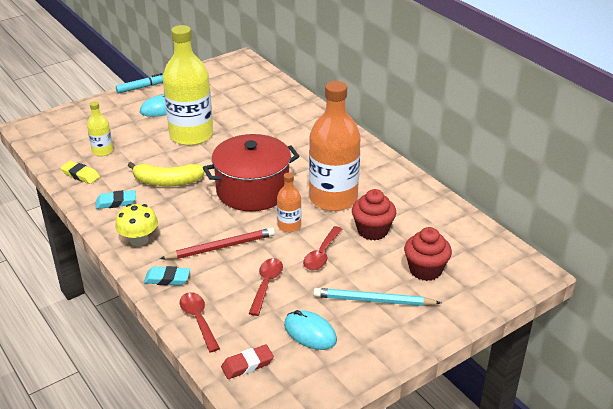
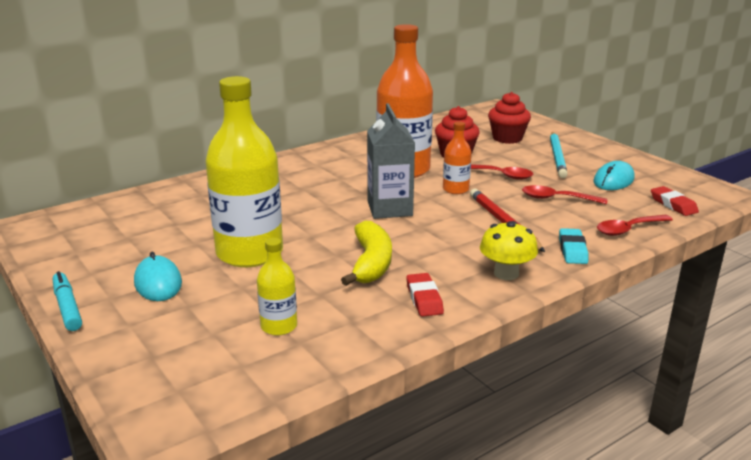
camera: 90 degrees left, 10 degrees down
yellow eraser [61,161,100,184] -> none
turquoise eraser [96,190,136,209] -> red eraser [406,273,444,317]
red pot [203,134,300,211] -> grey carton [367,103,415,219]

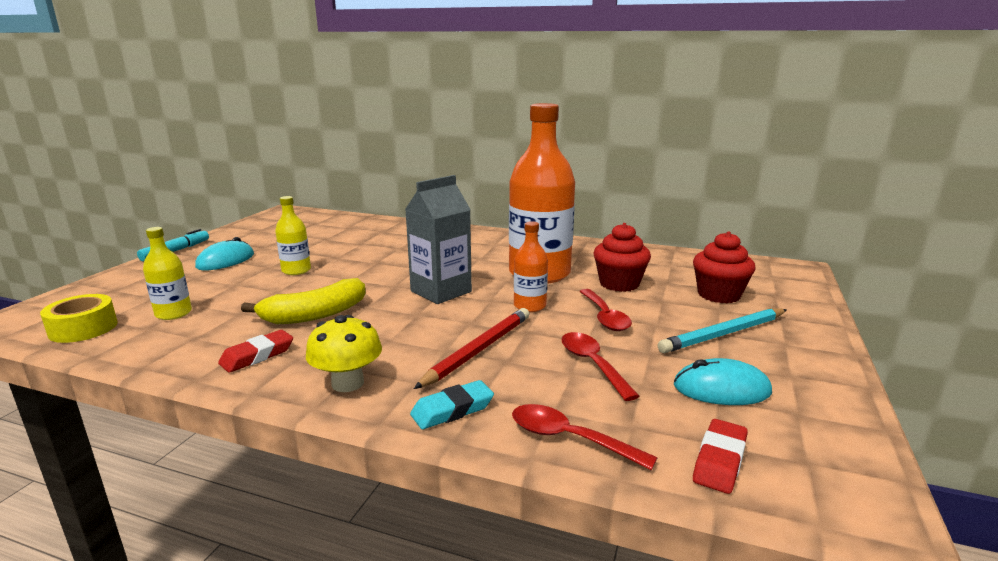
camera: 55 degrees right, 5 degrees down
yellow bottle [206,76,283,267] -> yellow bottle [275,196,311,275], size x0.47
none -> yellow tape [40,294,118,343]

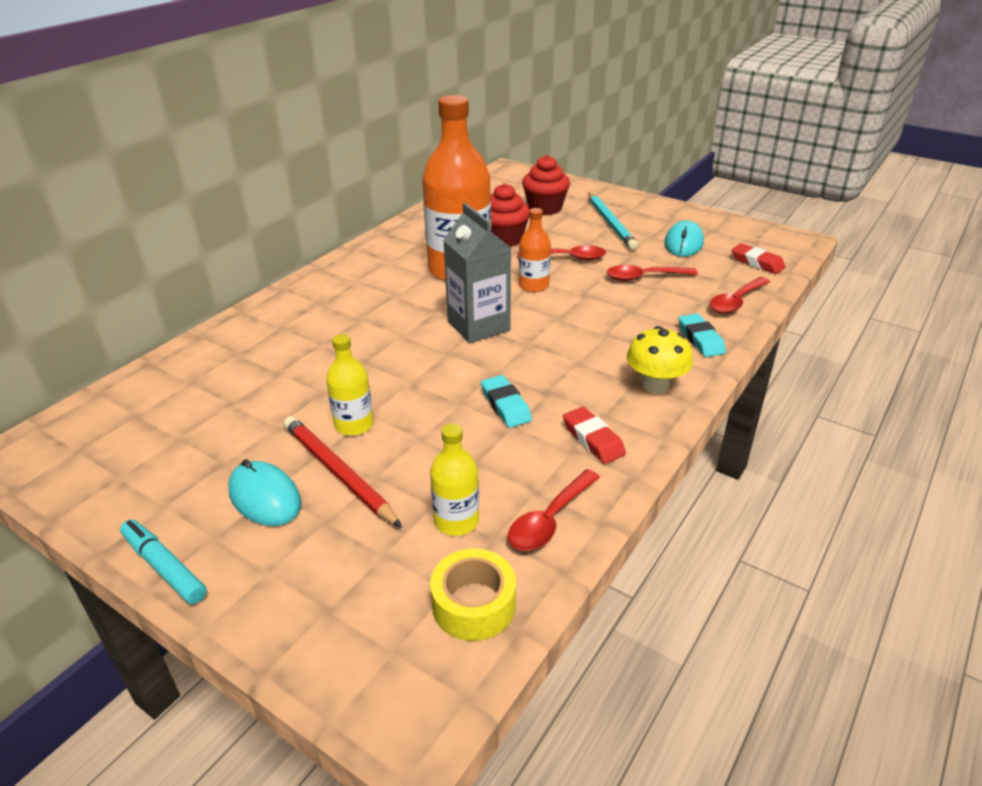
camera: 75 degrees left, 15 degrees up
yellow banana [241,278,366,324] -> turquoise eraser [481,375,532,428]
red pencil [414,308,529,389] -> red pencil moved to [284,416,402,528]
none -> red spoon [508,469,600,551]

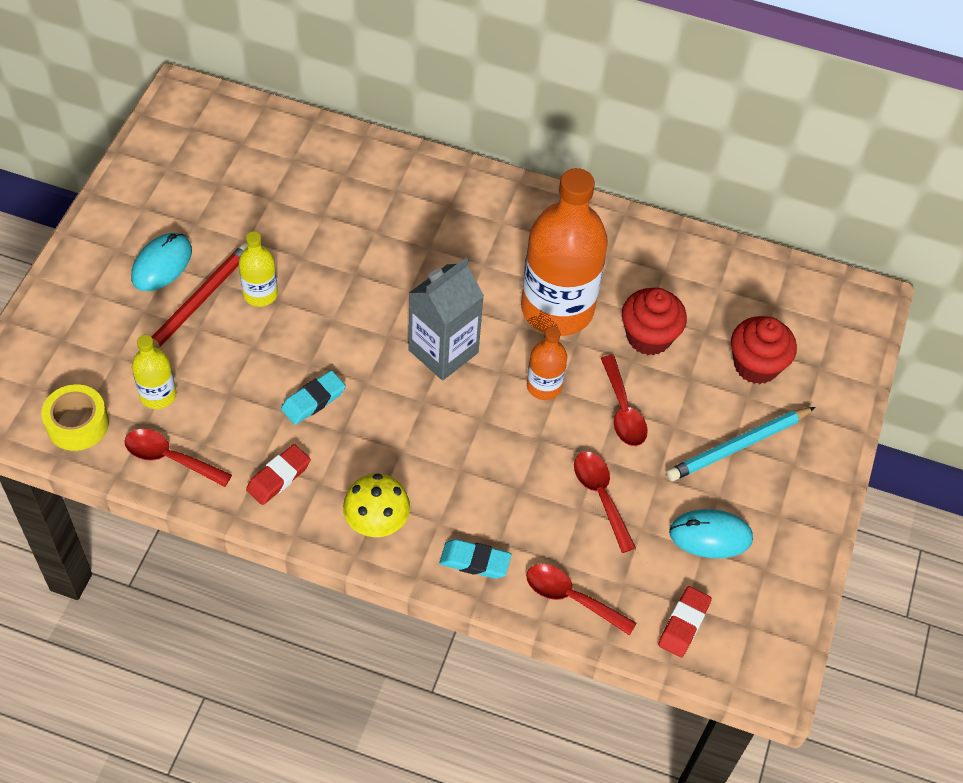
camera: 70 degrees right, 20 degrees up
turquoise marker [120,520,207,604] -> none
turquoise eraser [679,314,726,357] -> turquoise eraser turned 45 degrees clockwise [439,539,511,579]

